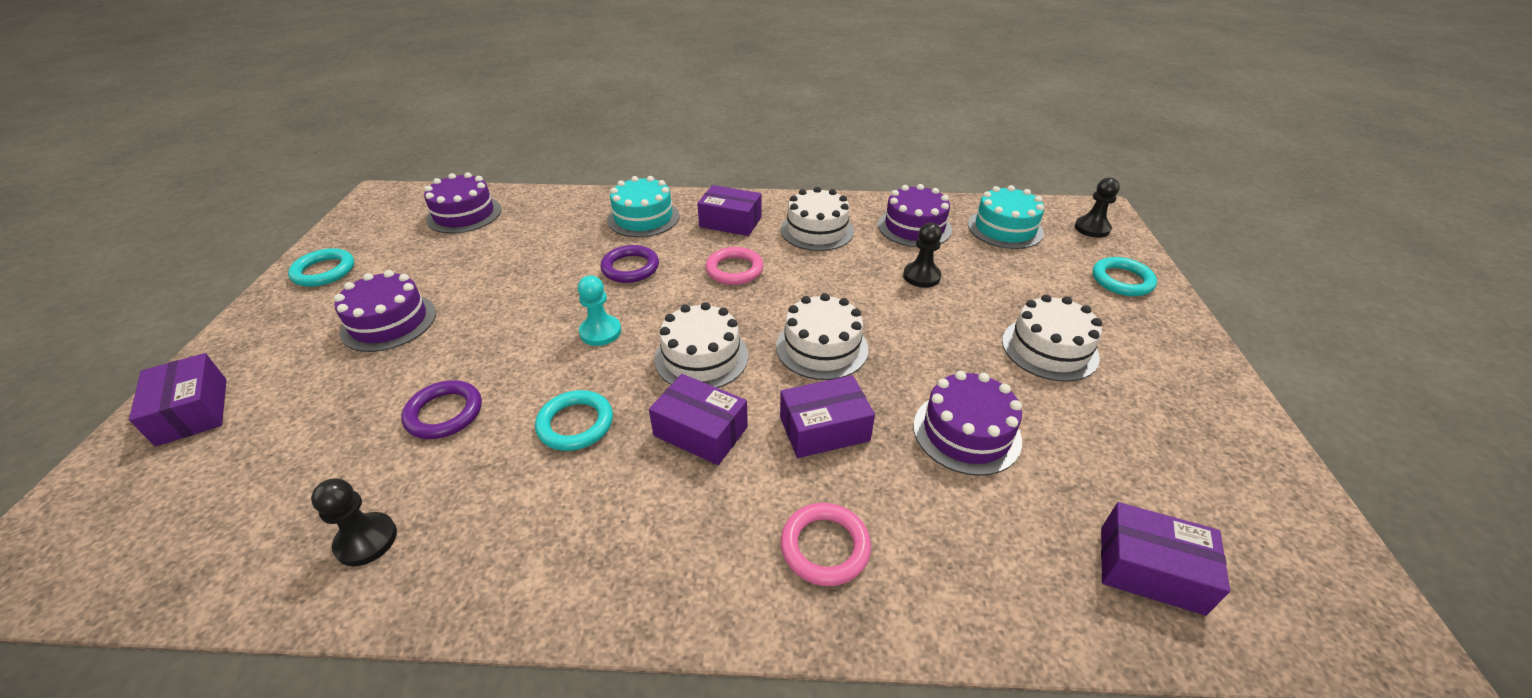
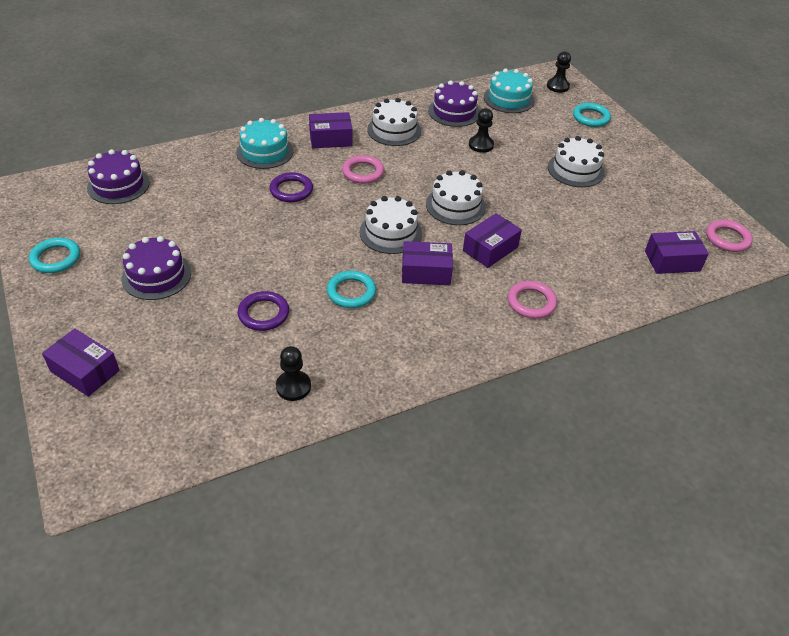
camera: 30 degrees left, 5 degrees up
turquoise pawn [578,275,621,346] -> none
purple cake [913,371,1022,476] -> none
none -> pink ring [706,220,753,252]

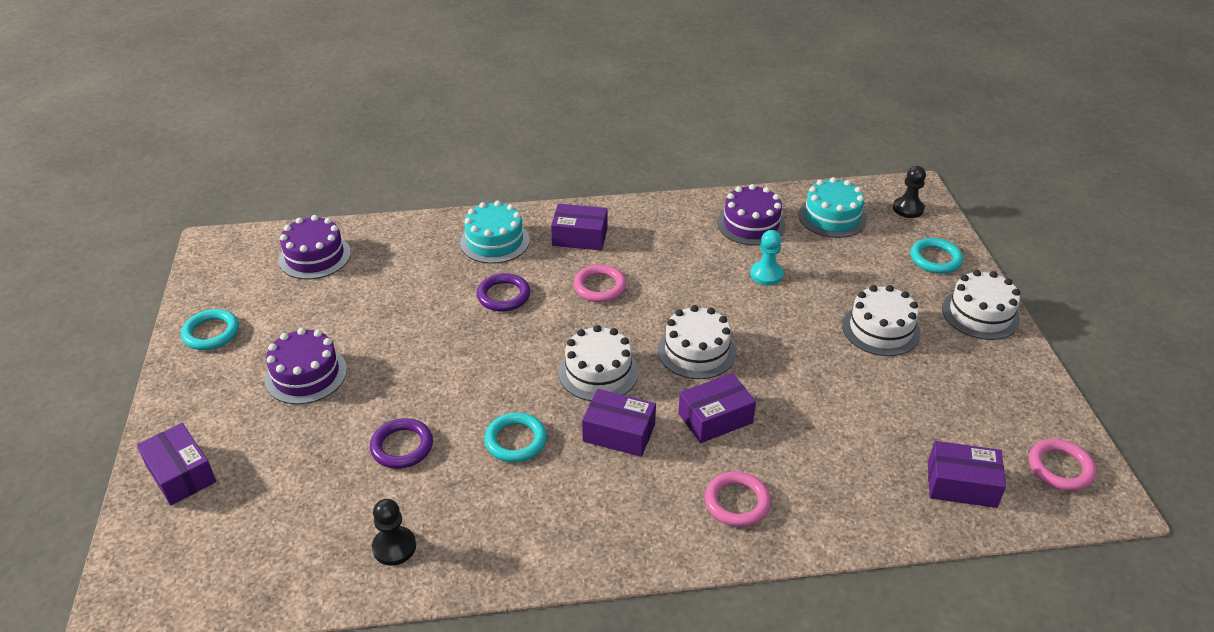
camera: 20 degrees right, 5 degrees down
white cake [367,98,421,146] -> white cake moved to [942,270,1020,340]
black pawn [469,108,494,153] -> turquoise pawn [750,230,784,285]

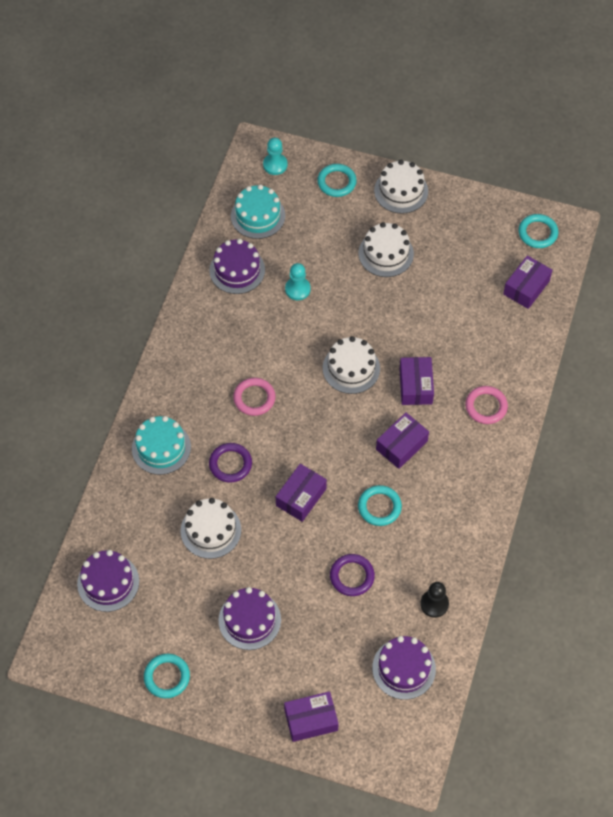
camera: 65 degrees left, 20 degrees up
purple box [551,204,608,251] -> purple box moved to [276,464,327,522]
white cake [559,325,639,401] -> white cake moved to [180,498,241,559]
black pawn [893,166,926,218] -> turquoise pawn [263,138,288,175]
pink ring [1029,439,1096,491] -> turquoise ring [518,214,558,248]
none -> purple cake [372,636,436,700]

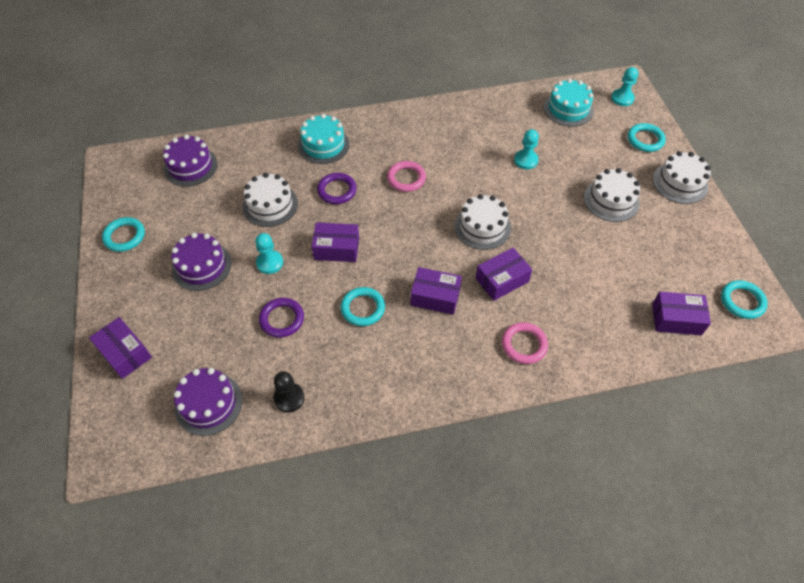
camera: 60 degrees right, 5 degrees down
purple cake [209,239,265,294] -> none
none -> turquoise pawn [255,233,283,274]

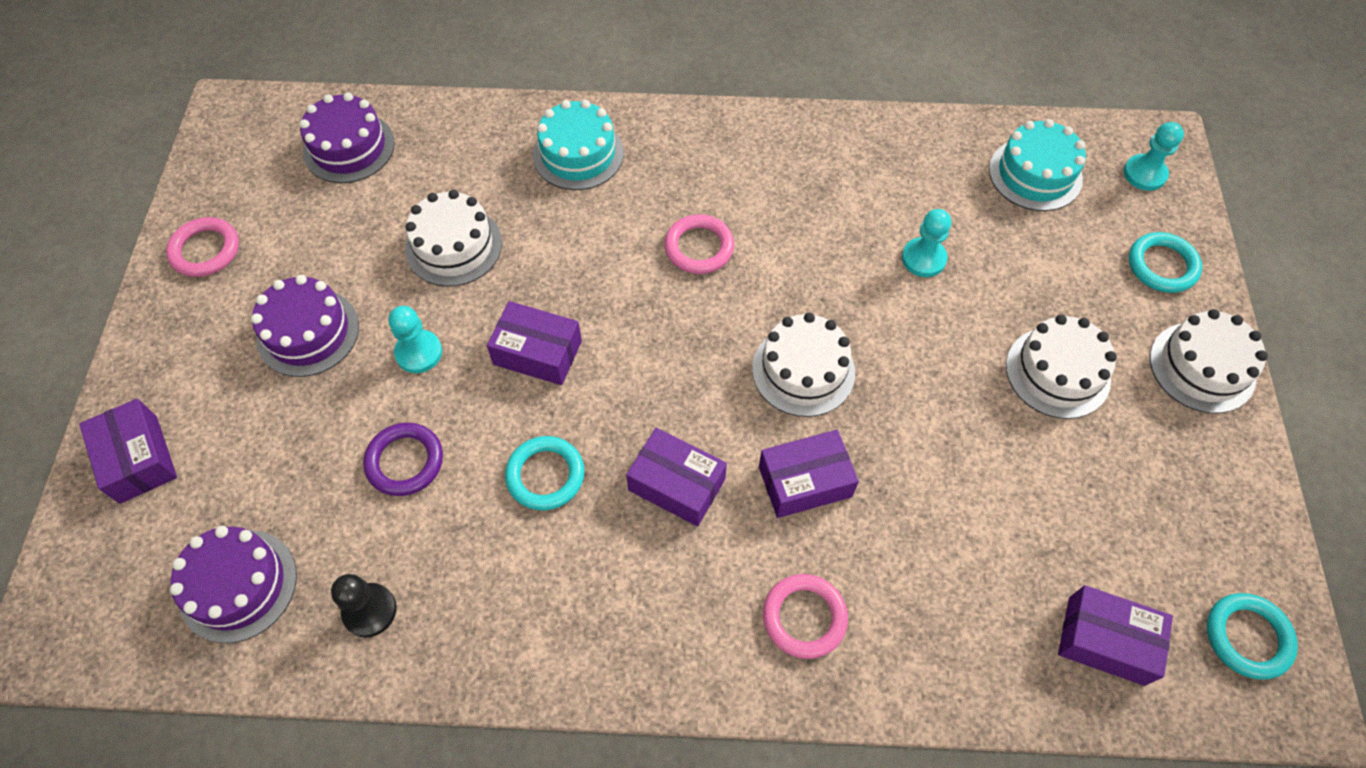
camera: 15 degrees right, 5 degrees up
turquoise ring [102,217,145,252] -> pink ring [166,217,239,277]
purple ring [317,173,357,204] -> none

